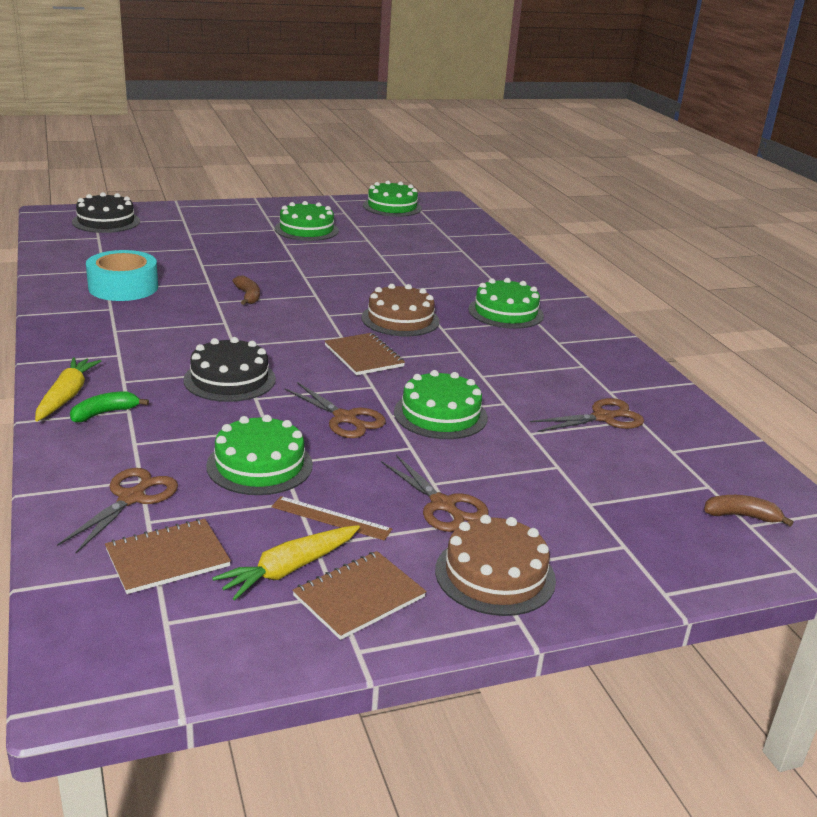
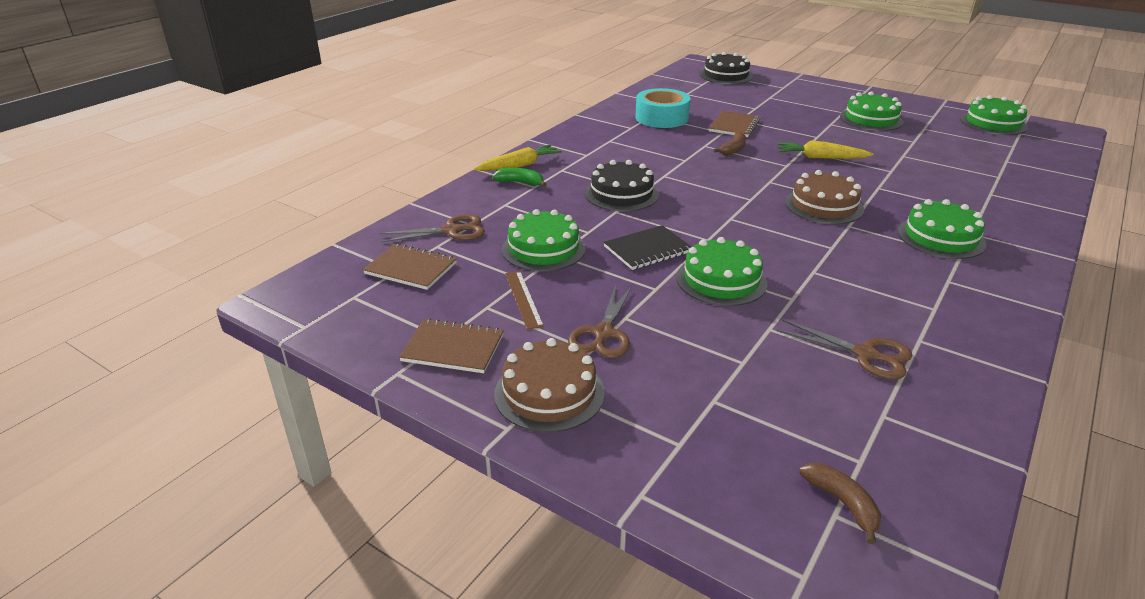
camera: 55 degrees right, 5 degrees up
yellow carrot [212,525,360,600] -> yellow carrot moved to [778,141,873,159]
brown scissors [285,382,386,438] -> black notebook [604,225,691,270]
brown notebook [325,333,405,375] -> brown notebook moved to [709,111,760,137]

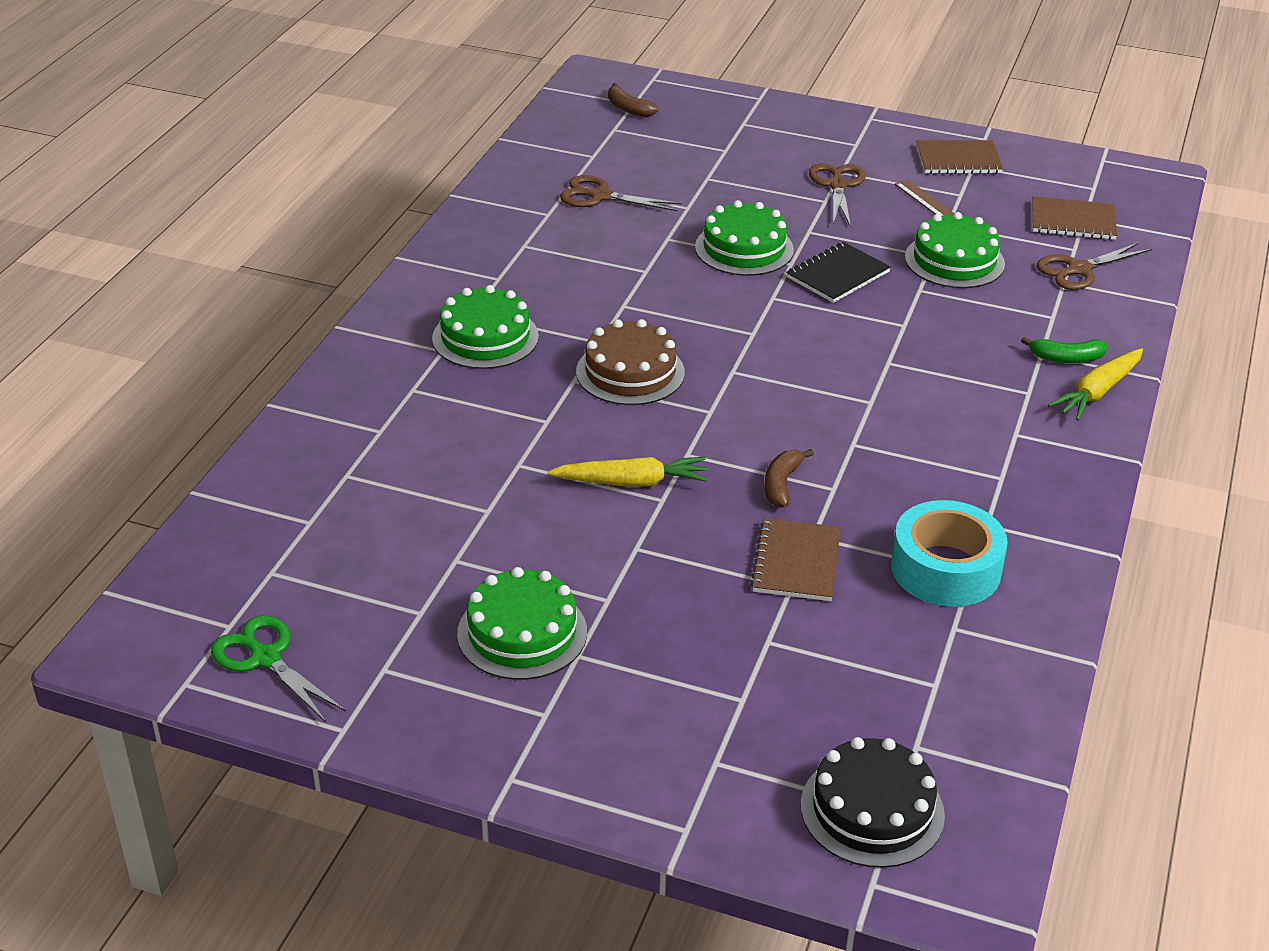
camera: 165 degrees right, 5 degrees up
brown cake [494,338,605,432] -> none
black cake [585,160,659,212] -> none
green cake [960,95,1028,135] -> green scissors [211,616,346,722]

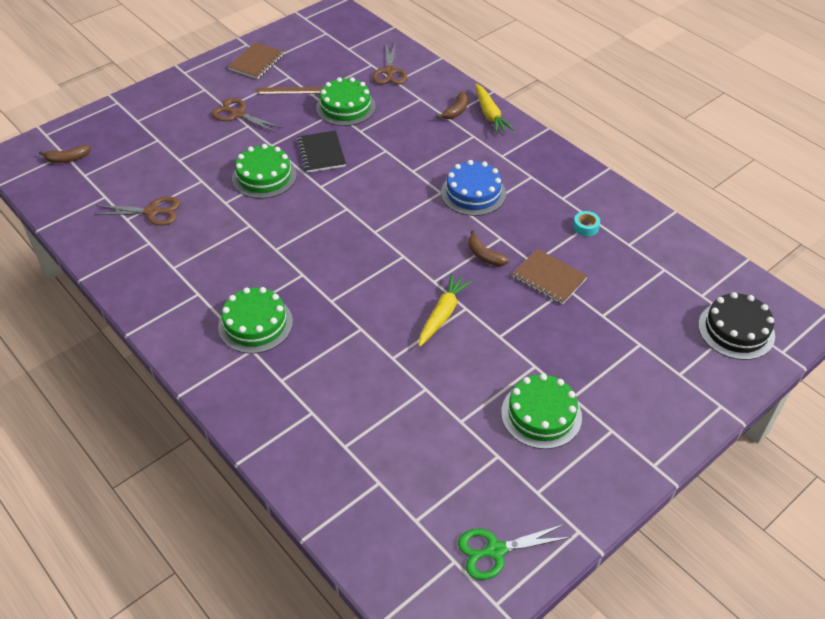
camera: 60 degrees left, 10 degrees up
brown scissors [560,175,682,211] -> brown scissors turned 135 degrees counterclockwise [93,196,180,226]
brown cake [576,319,685,405] -> none
turquoise tape [891,500,1008,607] -> turquoise tape [573,211,600,236], size x0.43
green banana [1021,337,1107,363] -> brown banana [436,92,468,119]
brown notebook [1032,196,1117,240] -> none
none -> blue cake [441,160,506,216]

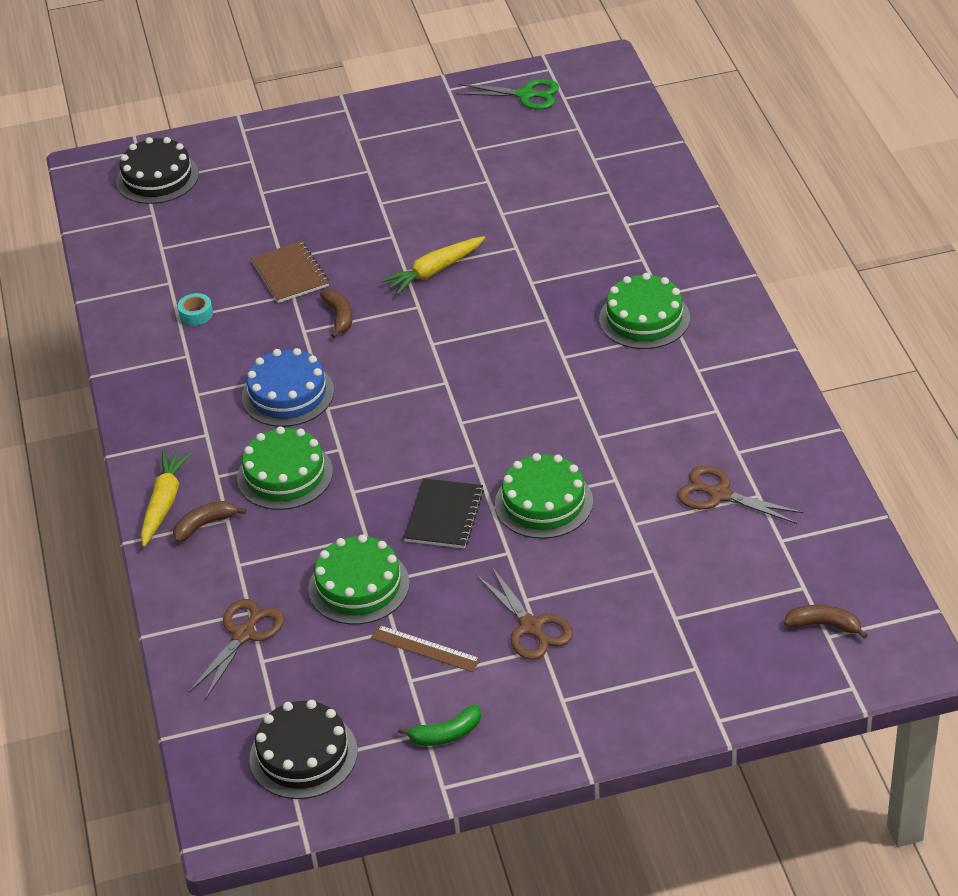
camera: 150 degrees left, 5 degrees down
brown notebook [228,42,284,79] -> green banana [398,705,481,746]
green cake [501,374,582,449] -> green cake moved to [237,426,333,510]
none -> black cake [249,700,358,799]

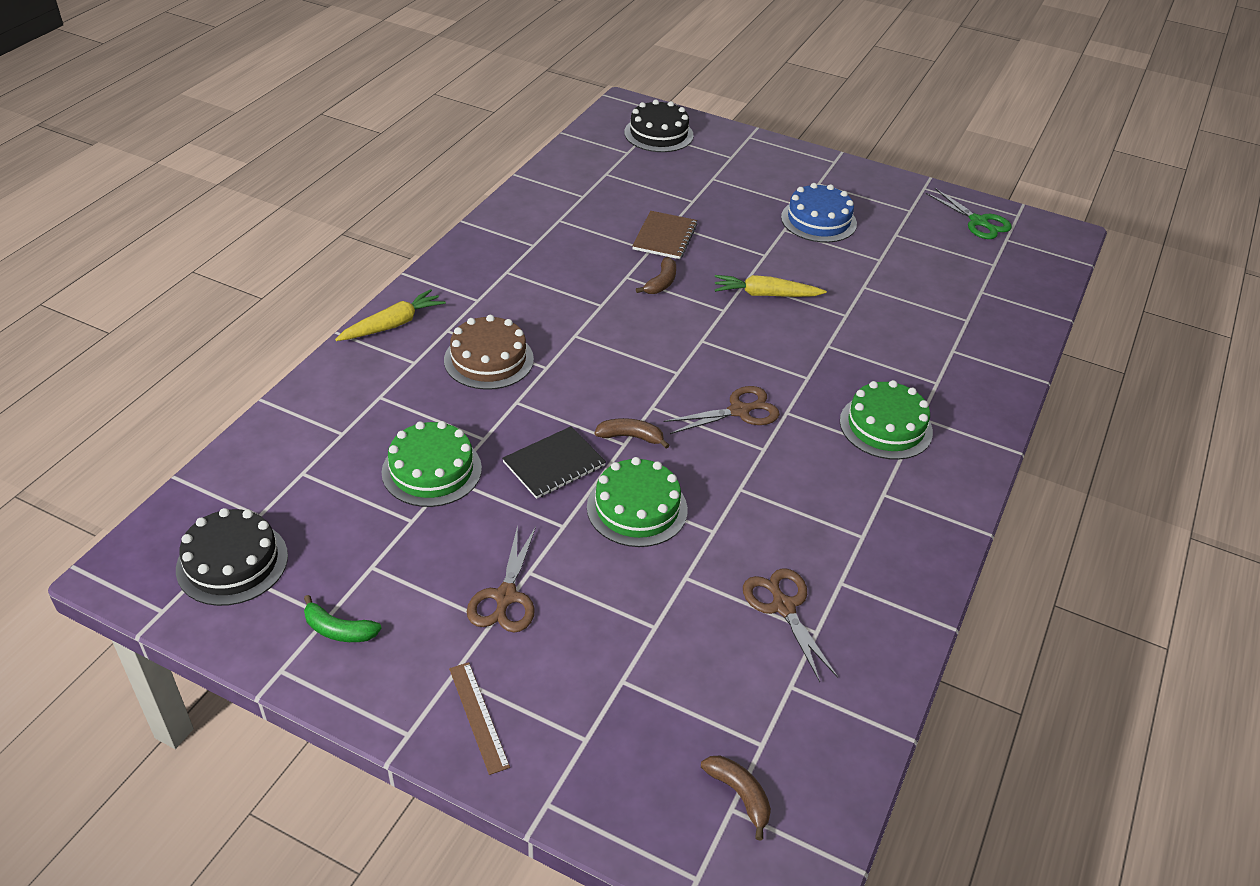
camera: 35 degrees right, 0 degrees up
brown banana [173,501,246,543] -> brown banana moved to [594,418,669,449]
turquoise tape [178,293,213,325] -> none
brown scissors [189,599,284,700] -> brown scissors moved to [663,386,780,434]
green cake [237,426,333,510] -> brown cake [444,315,534,390]
blue cake [242,348,334,427] -> blue cake moved to [781,183,857,243]
brown ruler [371,625,481,672] -> brown ruler moved to [449,662,510,775]

